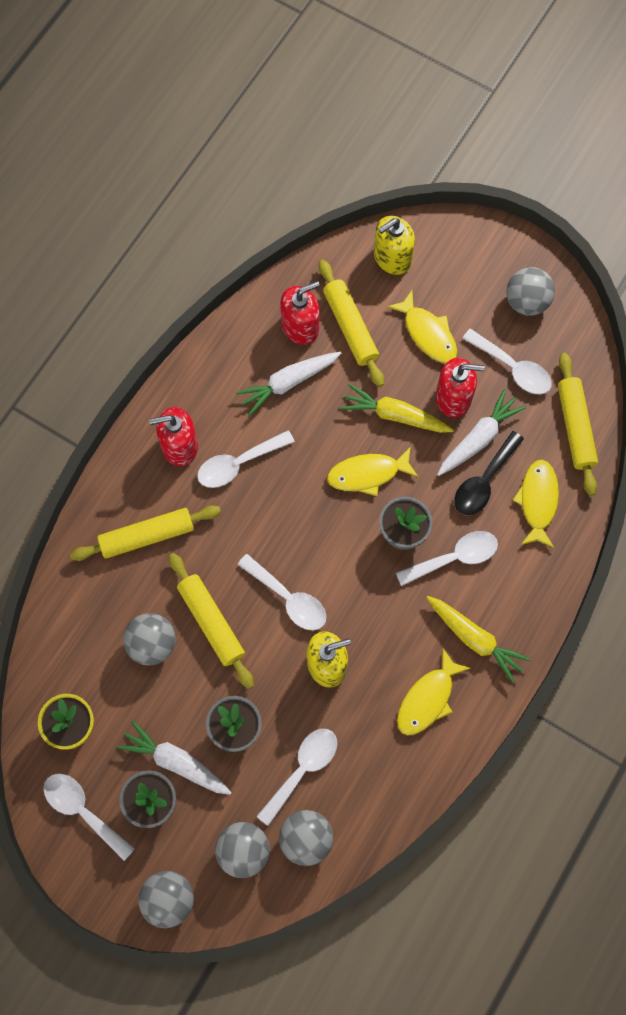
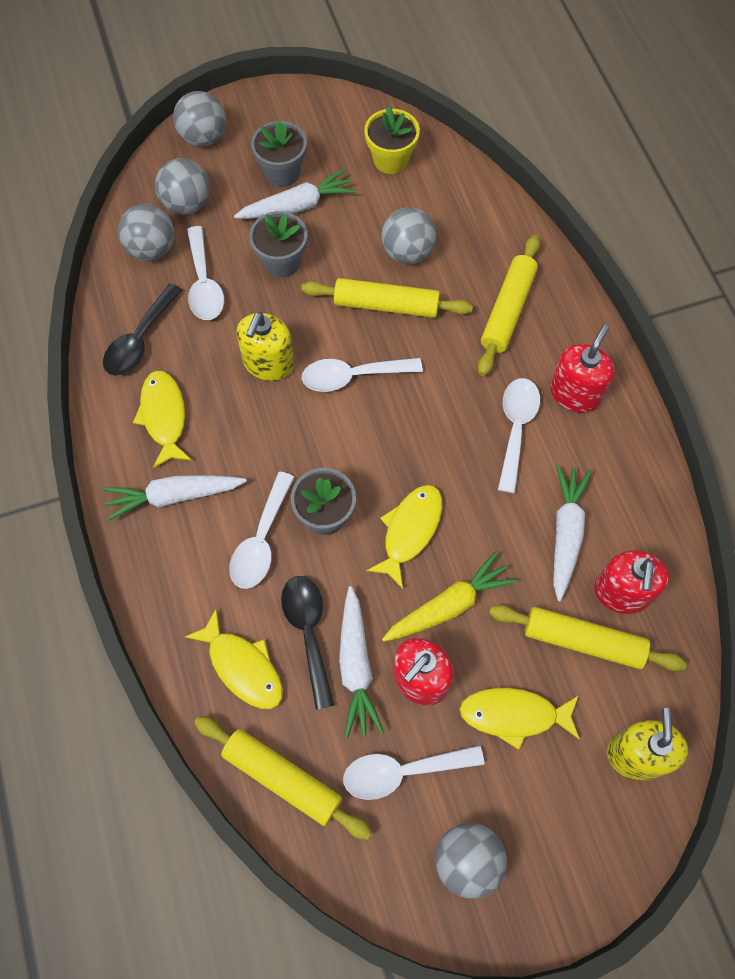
camera: 130 degrees right, 5 degrees down
white spoon [44,773,135,861] -> none
yellow carrot [426,596,531,683] -> white carrot [104,475,247,521]
none -> black spoon [103,283,182,376]

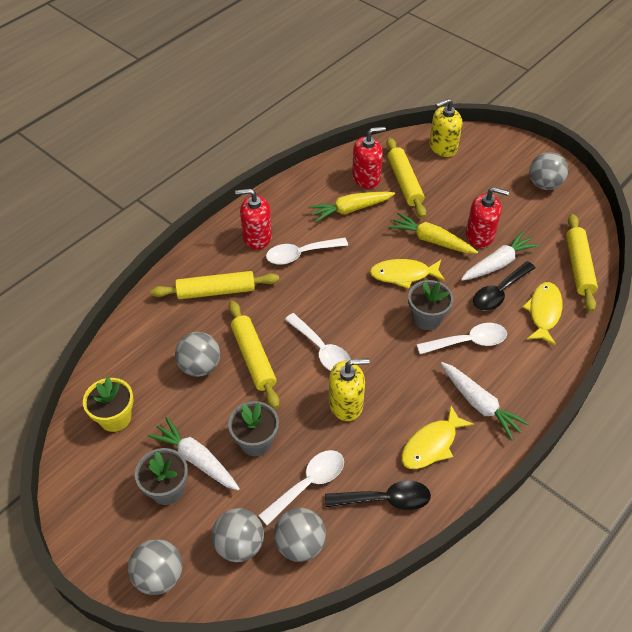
camera: 120 degrees left, 15 degrees down
white spoon [343,745,484,800] -> none
yellow fish [459,688,580,750] -> none
white carrot [553,465,592,601] -> yellow carrot [308,192,395,222]

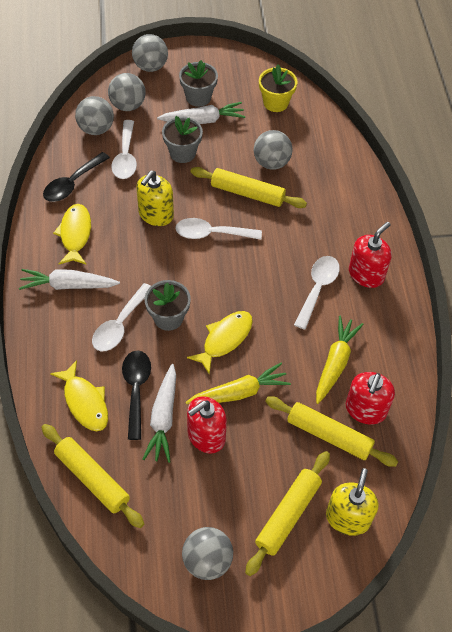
camera: 130 degrees right, 5 degrees up
yellow rolling pin [150,271,279,299] -> yellow rolling pin moved to [245,451,330,576]

